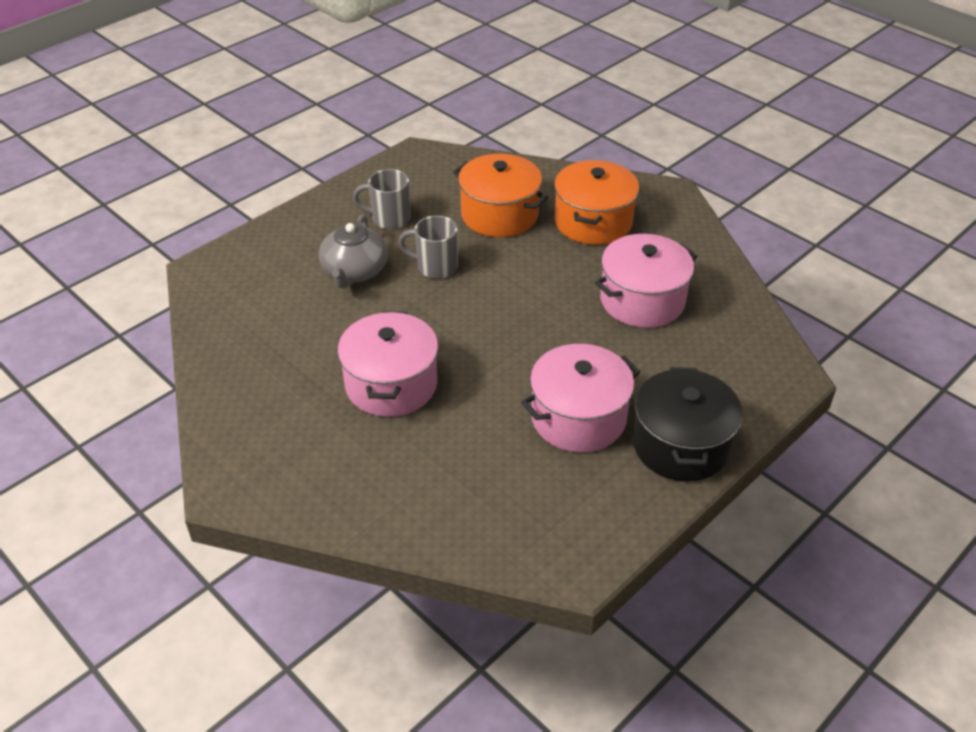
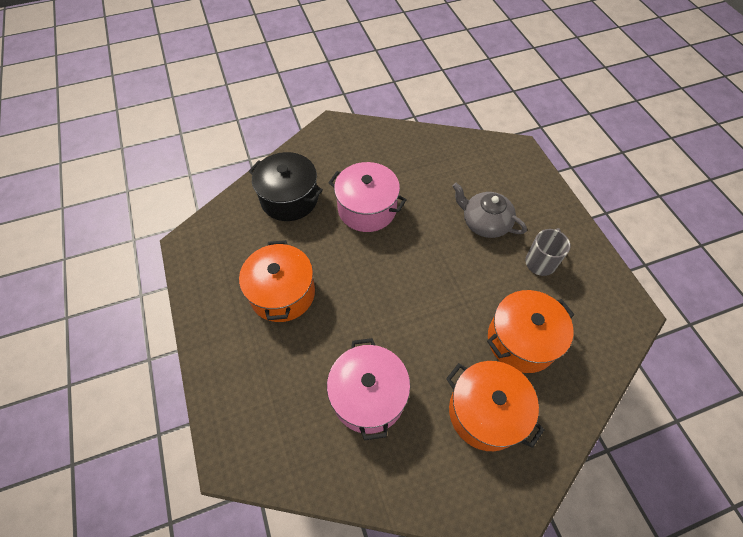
camera: 115 degrees right, 15 degrees up
grey mug [398,216,458,279] -> none
pink pot [521,344,640,453] -> orange pot [239,240,315,322]
black pot [633,367,742,481] -> black pot moved to [248,152,323,221]

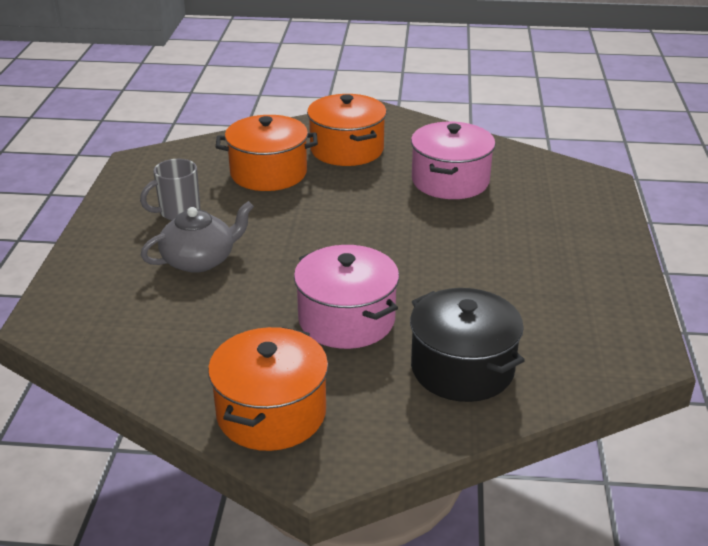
camera: 155 degrees left, 25 degrees down
orange pot [239,240,315,322] -> orange pot moved to [208,327,328,451]
grey teapot [452,183,527,238] -> grey teapot turned 90 degrees counterclockwise [141,201,254,273]

